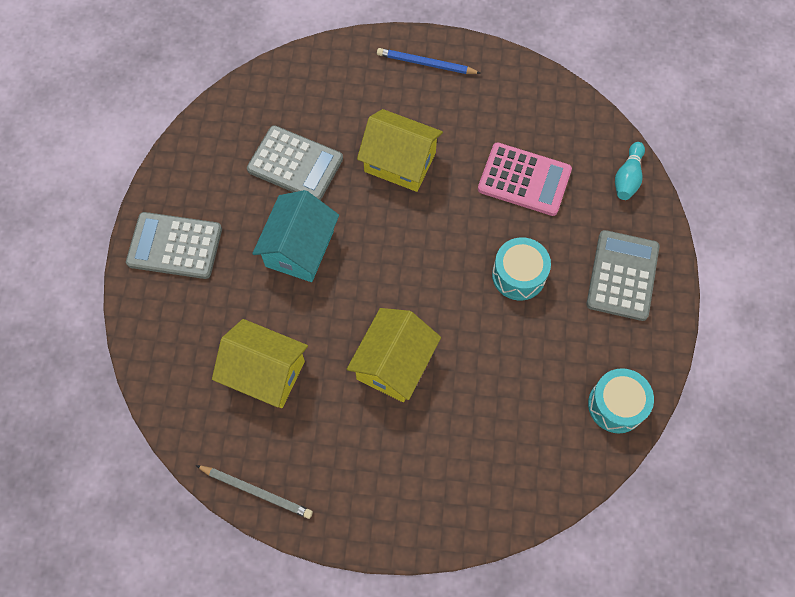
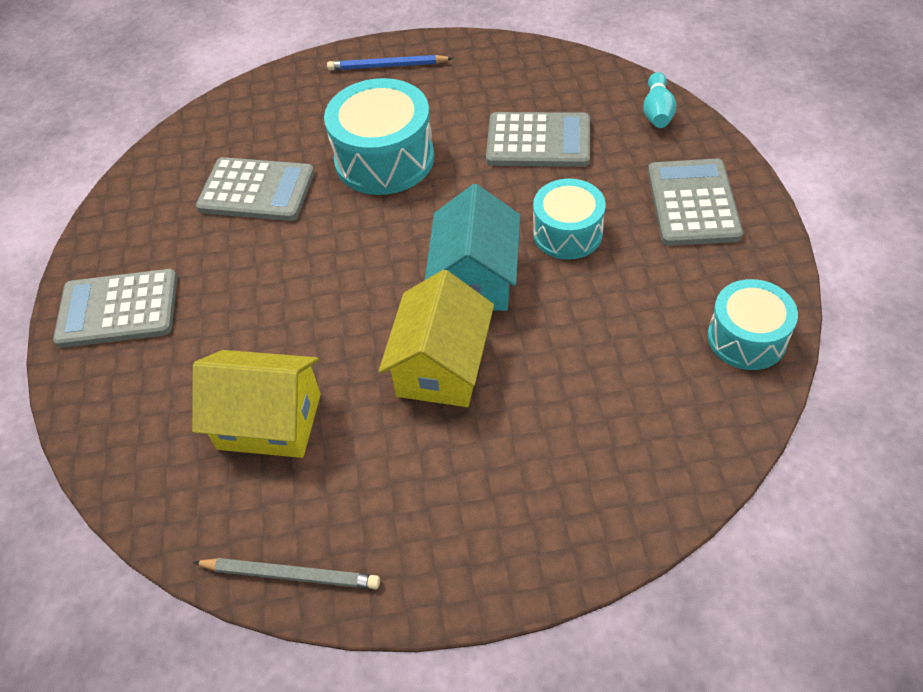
camera: 10 degrees left, 15 degrees down
turquoise house [252,190,339,282] -> turquoise house moved to [425,184,521,311]
yellow house [357,109,443,192] -> turquoise drum [324,78,434,195]
pink calculator [478,142,572,216] -> grey calculator [486,112,590,167]

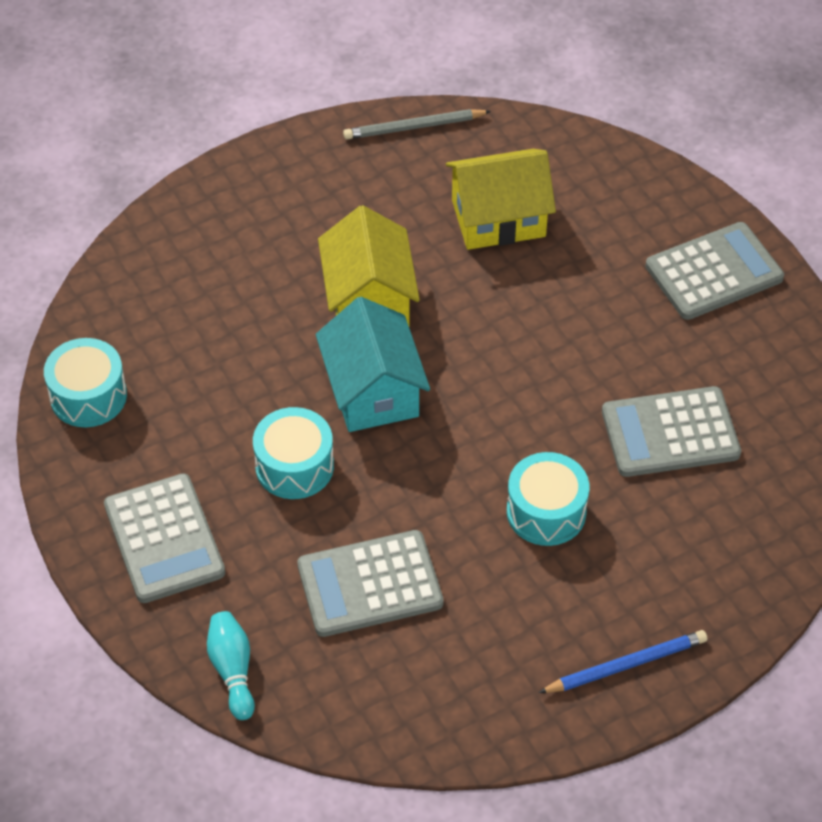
camera: 155 degrees right, 0 degrees up
turquoise drum [324,78,434,195] -> turquoise drum [507,452,589,546], size x0.64

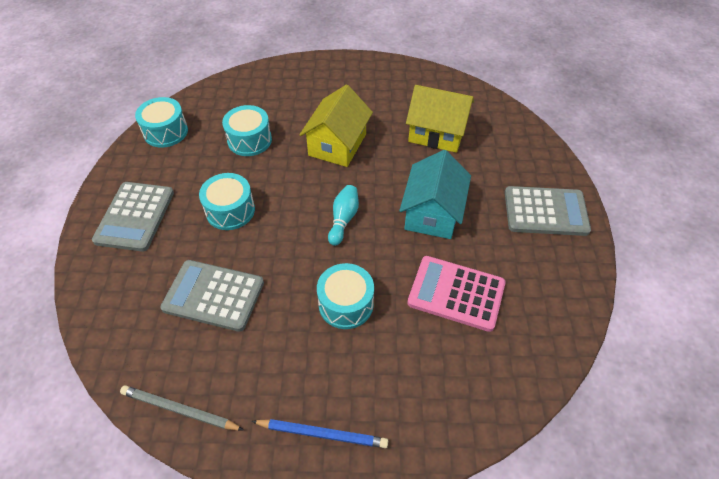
camera: 30 degrees right, 0 degrees up
turquoise bowling pin [207,611,255,720] -> turquoise bowling pin moved to [328,185,359,246]
turquoise house [316,297,430,432] -> turquoise house moved to [399,150,471,239]
grey pencil [343,109,491,139] -> grey pencil moved to [120,385,244,431]
grey calculator [602,386,741,477] -> pink calculator [407,256,506,332]
none -> turquoise drum [222,105,272,156]

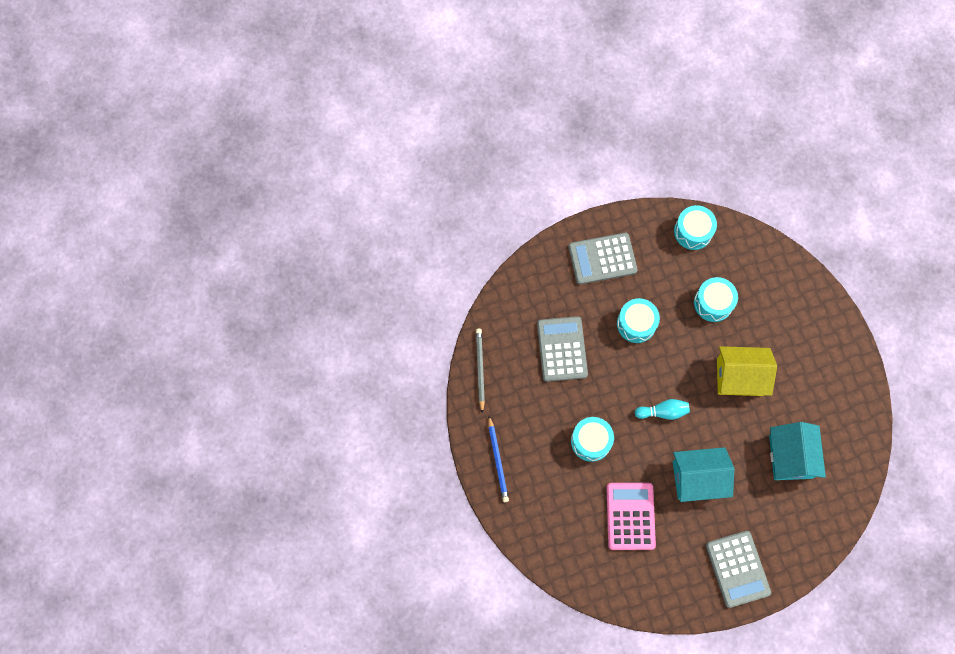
camera: 70 degrees right, 20 degrees up
yellow house [406,85,474,153] -> turquoise house [769,422,826,480]

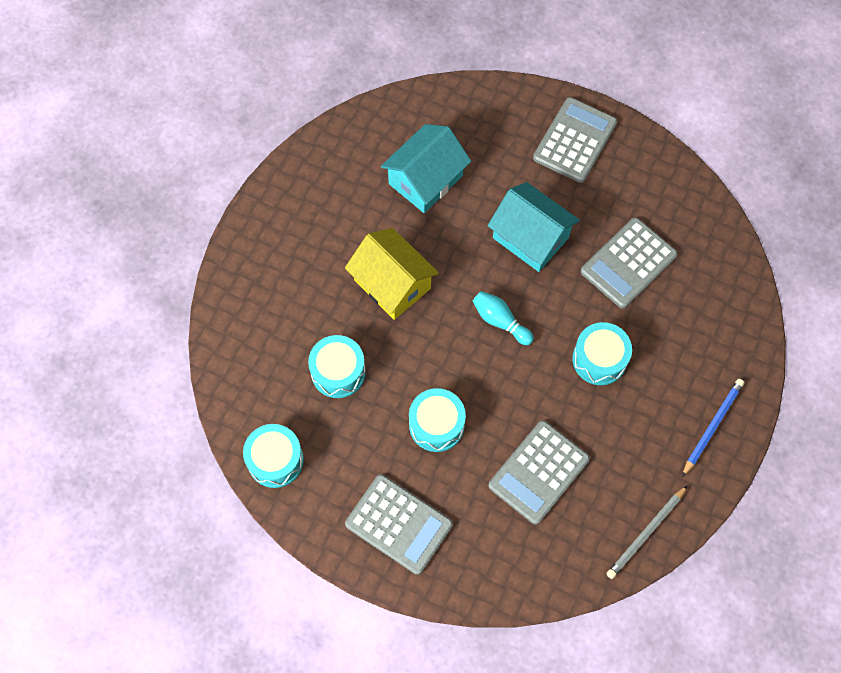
camera: 135 degrees left, 5 degrees down
pink calculator [606,483,656,550] -> grey calculator [581,217,678,309]

